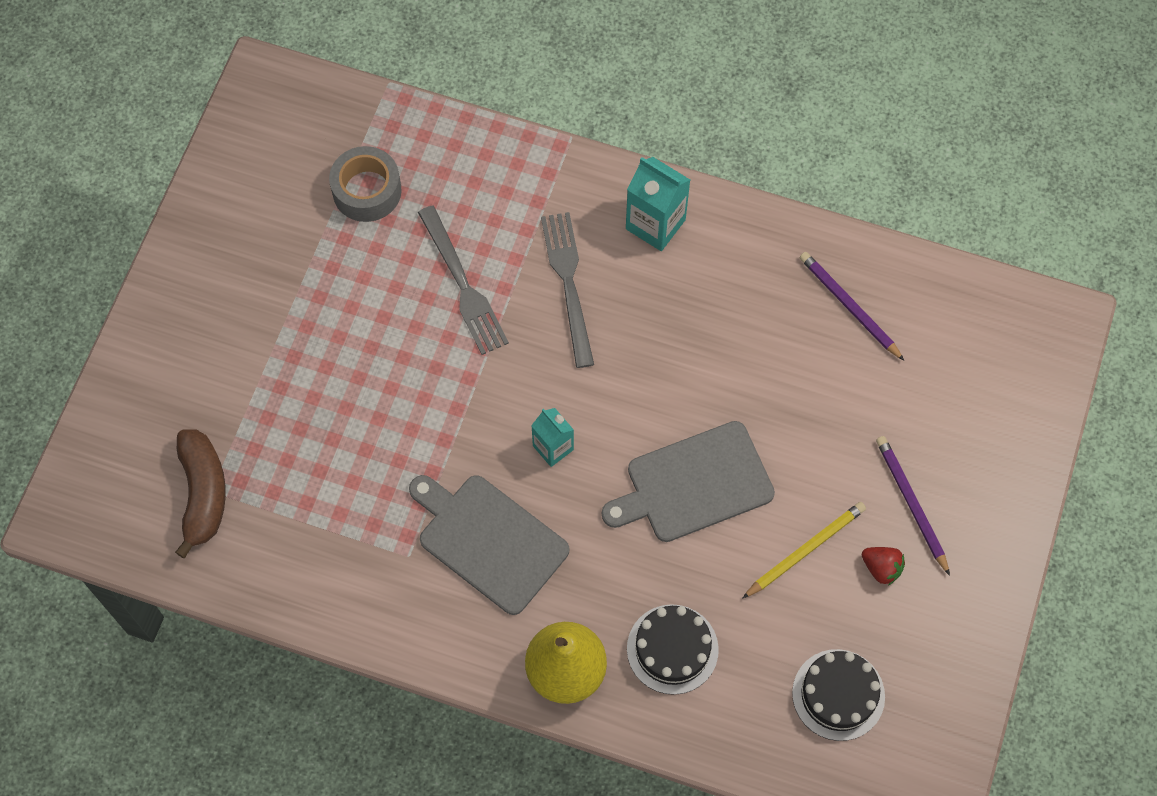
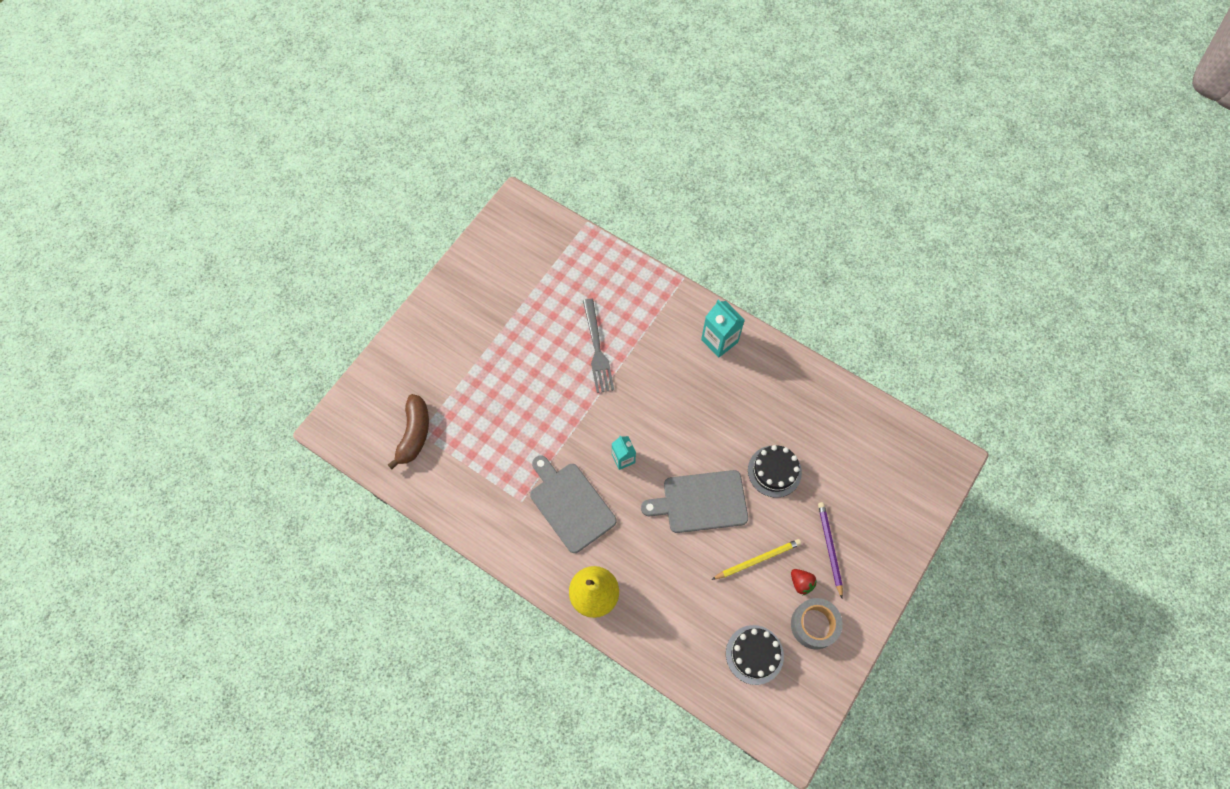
camera: 15 degrees right, 0 degrees up
grey tape [329,146,402,222] -> grey tape moved to [791,598,843,649]
grey fork [541,212,594,368] -> none
black cake [627,604,719,695] -> black cake moved to [748,445,802,498]
purple pencil [799,252,904,361] -> none

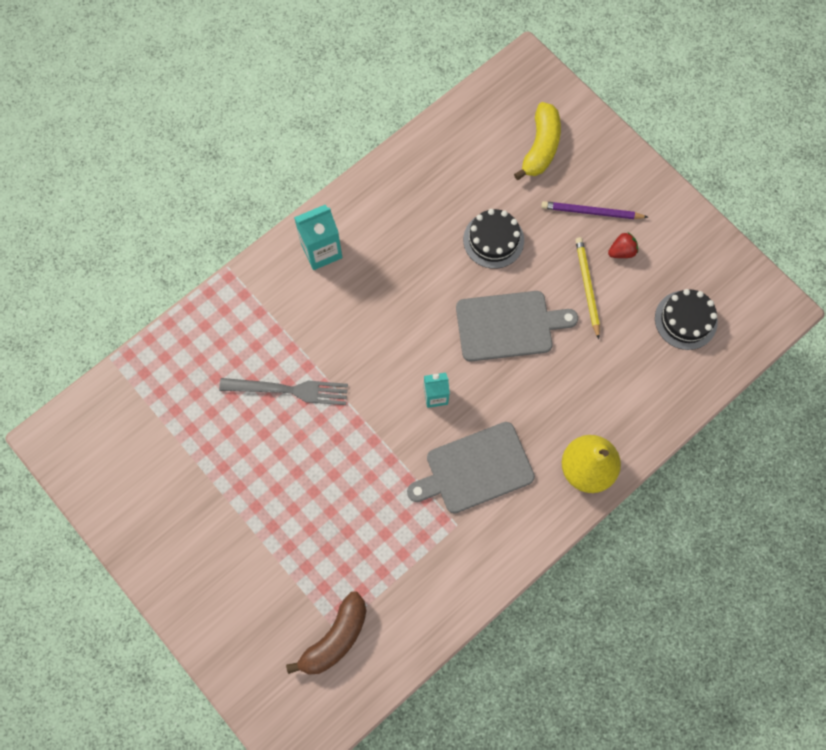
camera: 75 degrees left, 5 degrees up
brown banana [388,394,429,469] -> brown banana turned 105 degrees clockwise [286,592,366,675]
grey cutting board [641,470,748,533] -> grey cutting board turned 105 degrees counterclockwise [456,291,578,361]
grey tape [791,598,843,649] -> none
none -> yellow banana [514,102,561,180]

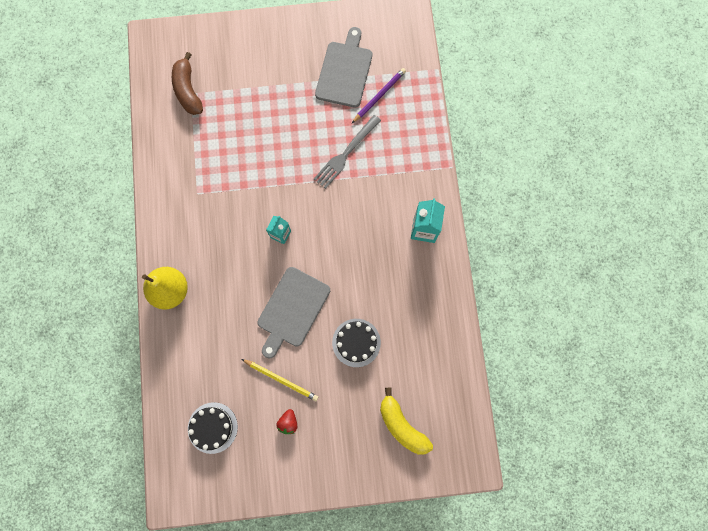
camera: 125 degrees right, 5 degrees up
grey cutting board [407,422,535,513] -> grey cutting board moved to [315,27,372,108]
purple pencil [541,201,648,219] -> purple pencil moved to [352,68,406,123]

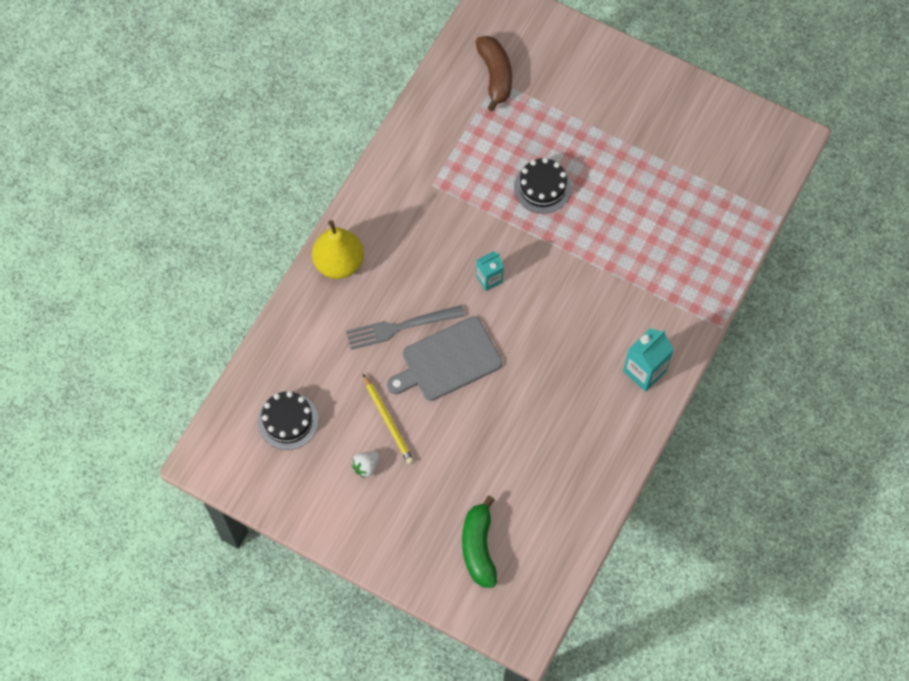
camera: 35 degrees right, 10 degrees down
brown banana [172,52,203,115] -> brown banana turned 150 degrees clockwise [476,36,512,112]
red strawberry [276,409,297,434] -> white strawberry [351,452,379,479]
grey fork [314,115,381,189] -> grey fork moved to [346,305,464,350]
grey cutting board [315,27,372,108] -> none
black cake [332,319,381,367] -> black cake moved to [514,158,571,214]
purple pencil [352,68,406,123] -> none
yellow banana [380,388,433,454] -> green banana [462,496,497,588]

